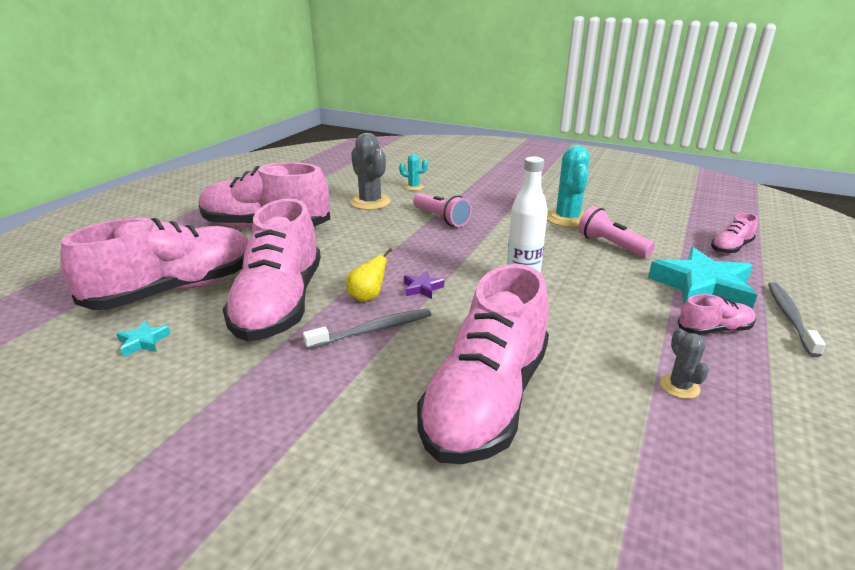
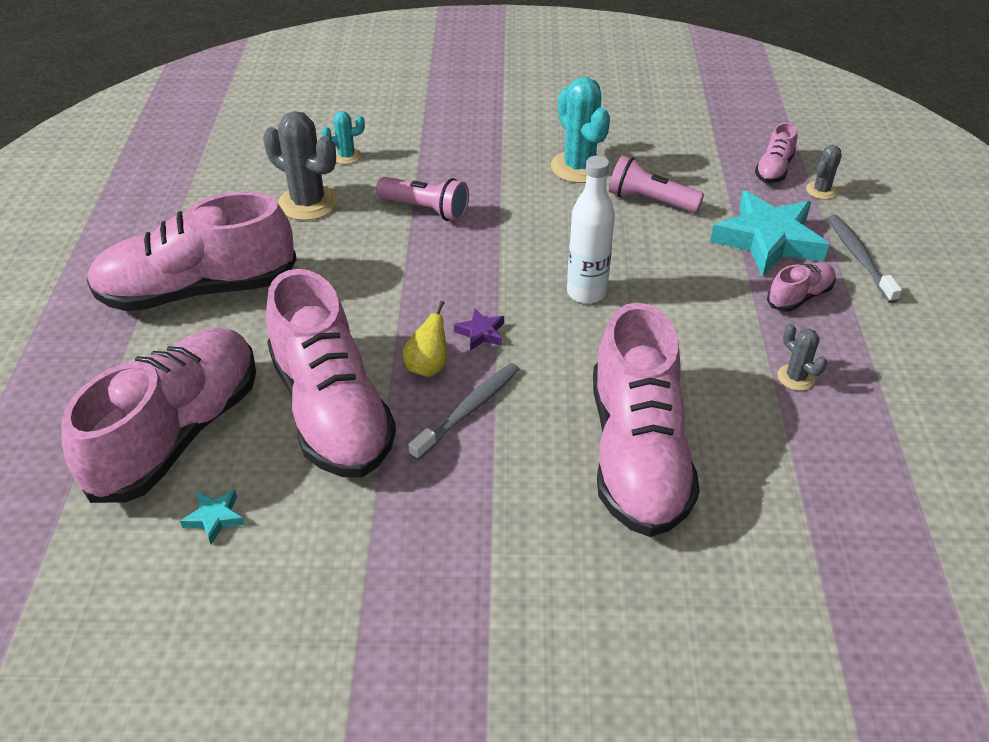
camera: 25 degrees left, 15 degrees up
none -> grey cactus [806,145,842,199]

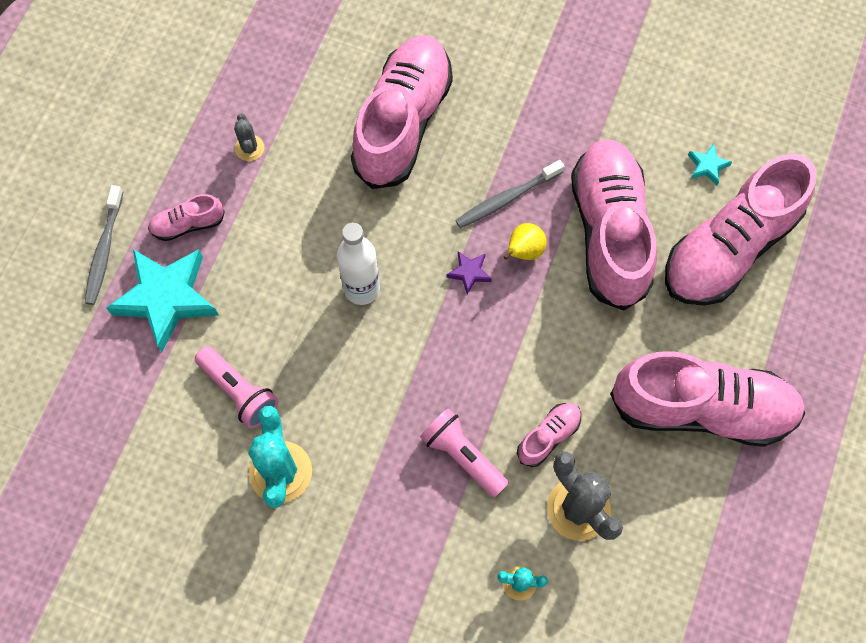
camera: 160 degrees left, 25 degrees up
pink shoe [755,122,797,183] -> pink shoe moved to [517,403,581,467]
grey cactus [806,145,842,199] -> none

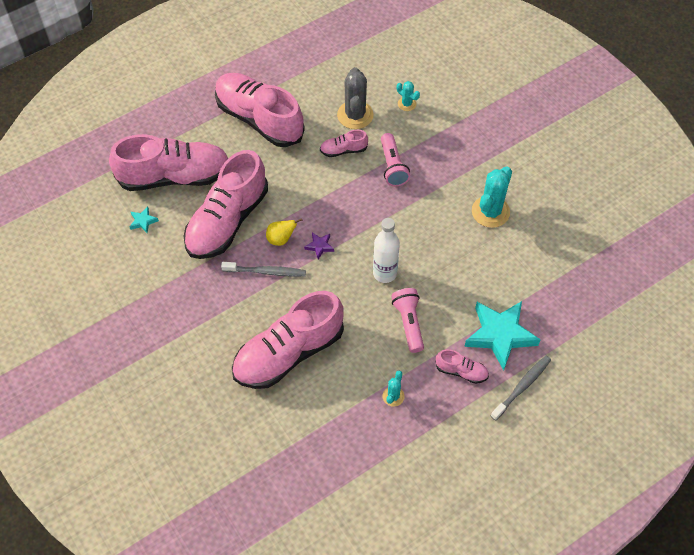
camera: 145 degrees left, 10 degrees down
pink flashlight [195,346,279,429] -> pink flashlight moved to [391,288,424,353]
grey cactus [234,114,264,161] -> turquoise cactus [383,371,405,407]

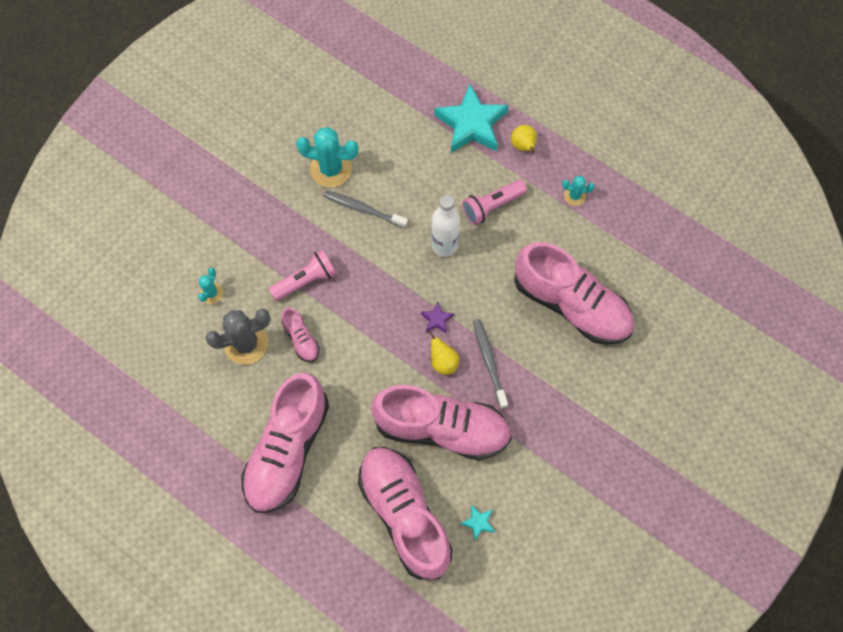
camera: 110 degrees left, 10 degrees up
pink shoe [435,349,489,384] -> yellow pear [511,125,537,153]
grey toothbrush [491,356,551,421] -> grey toothbrush moved to [323,190,408,228]

